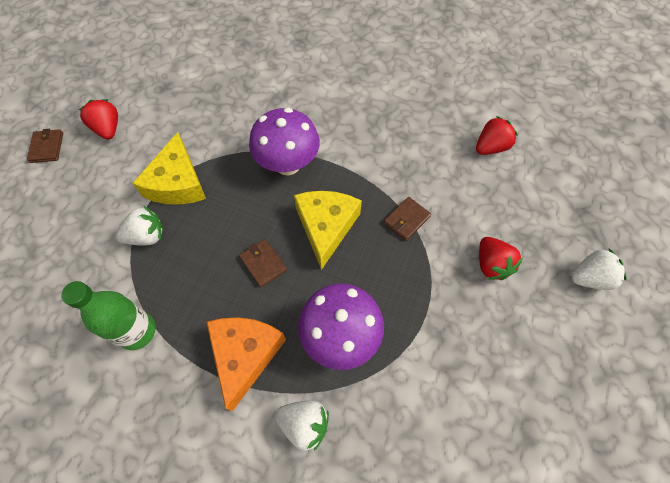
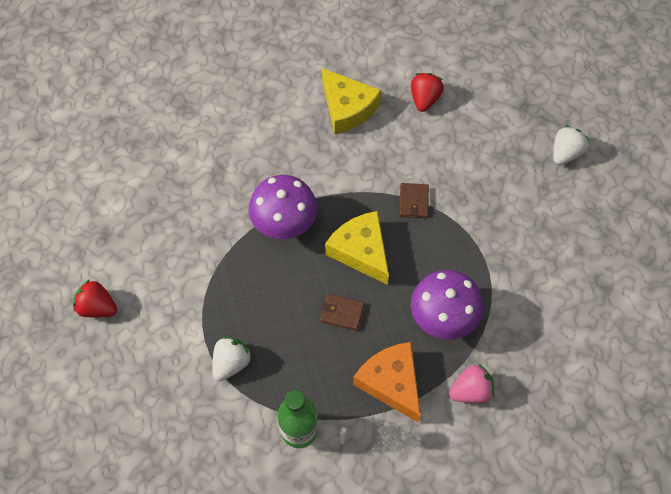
camera: 40 degrees left, 0 degrees up
brown wallet [27,129,63,163] -> none
yellow cheese [132,132,206,205] -> yellow cheese moved to [322,68,382,134]
white strawberry [275,400,329,451] -> pink strawberry [449,364,495,403]
red strawberry [479,237,523,280] -> none

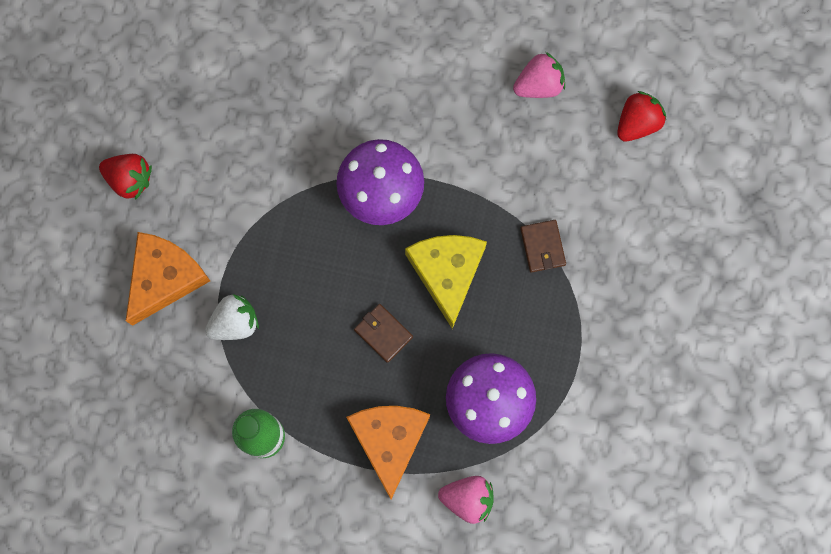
camera: 30 degrees right, 15 degrees up
red strawberry [73,279,117,318] -> red strawberry turned 150 degrees clockwise [99,154,152,200]
yellow cheese [322,68,382,134] -> pink strawberry [513,52,565,98]
brown wallet [399,183,429,218] -> brown wallet turned 45 degrees counterclockwise [520,220,566,273]
white strawberry [553,125,590,165] -> none
none -> orange cheese [126,232,210,326]

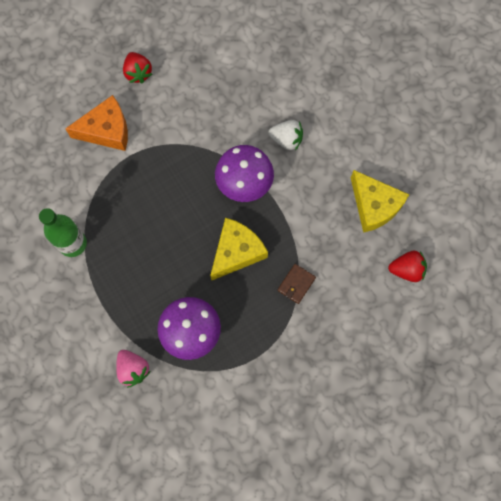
camera: 45 degrees right, 5 degrees down
white strawberry [205,294,259,340] -> white strawberry moved to [268,120,303,151]
orange cheese [346,406,430,499] -> none
brown wallet [354,304,413,363] -> none
pink strawberry [513,52,565,98] -> yellow cheese [351,170,409,233]

